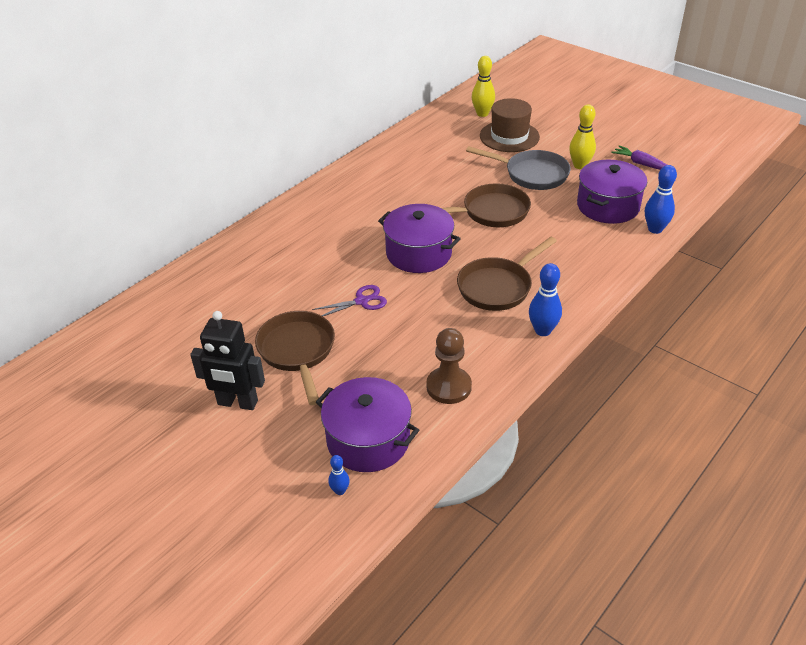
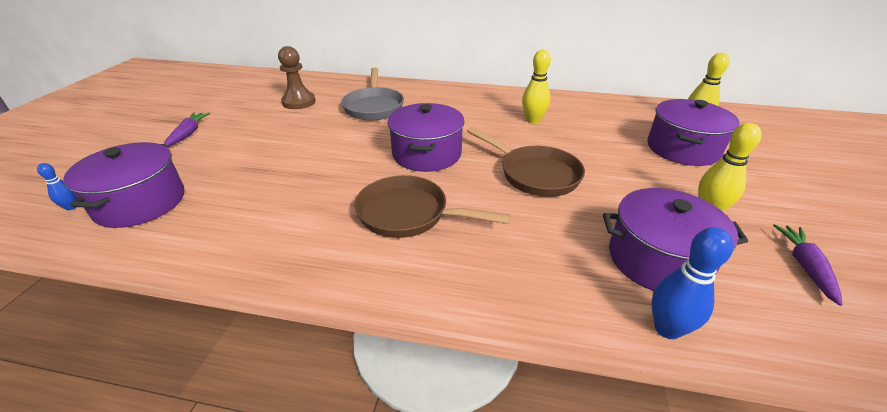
camera: 60 degrees right, 5 degrees down
black robot [190,311,265,410] -> purple carrot [164,113,211,147]
brown pan [255,311,335,405] -> none
purple scissors [312,285,387,316] -> none
brown pawn [426,328,472,404] -> brown pawn moved to [278,46,316,109]
grey pan [466,146,571,190] -> grey pan moved to [341,67,404,121]
brown hat [480,98,540,152] -> purple pot [648,99,740,166]
blue bowling pin [529,263,562,336] -> none
none -> yellow bowling pin [522,50,551,124]

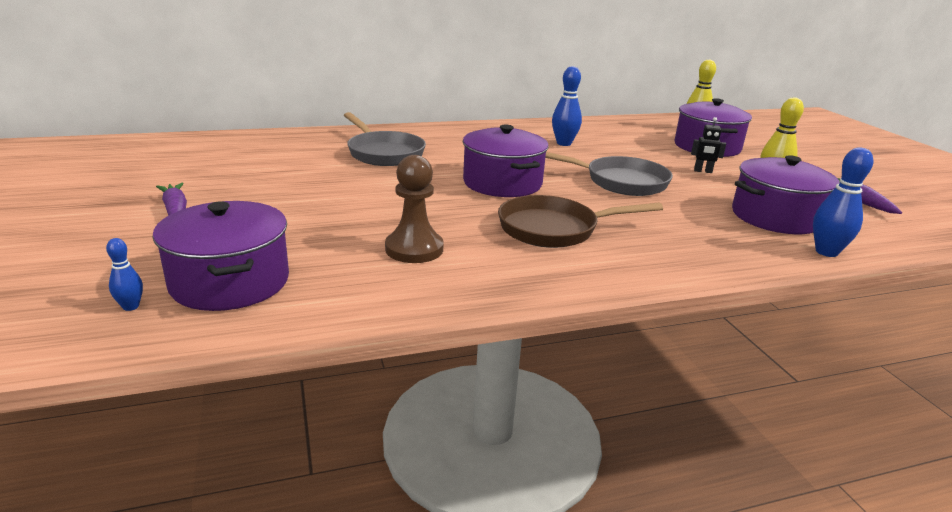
camera: 30 degrees left, 10 degrees down
brown pawn [278,46,316,109] -> brown pawn moved to [385,155,444,263]
brown pan [467,127,585,197] -> grey pan [545,152,673,196]
yellow bowling pin [522,50,551,124] -> blue bowling pin [552,66,582,146]
none -> black robot [691,117,726,173]

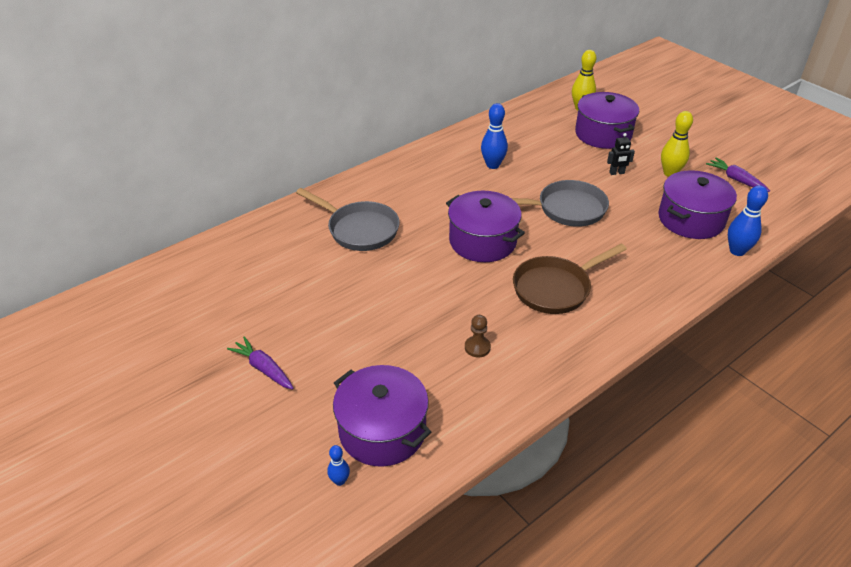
camera: 20 degrees left, 15 degrees up
brown pawn [385,155,444,263] -> brown pawn [465,315,491,357], size x0.58

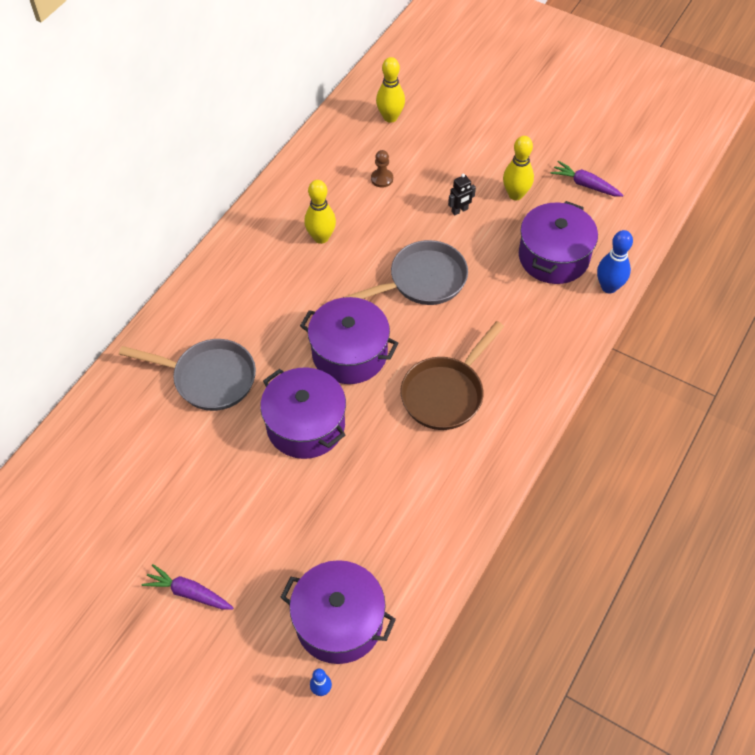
camera: 20 degrees left, 15 degrees up
brown pawn [465,315,491,357] -> brown pawn moved to [371,150,393,188]
blue bowling pin [481,103,508,169] -> yellow bowling pin [304,180,336,244]
purple pot [575,92,639,149] -> purple pot moved to [260,367,346,459]

